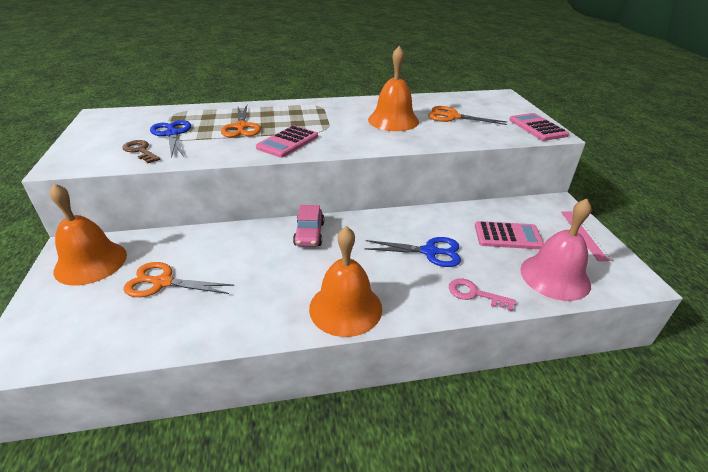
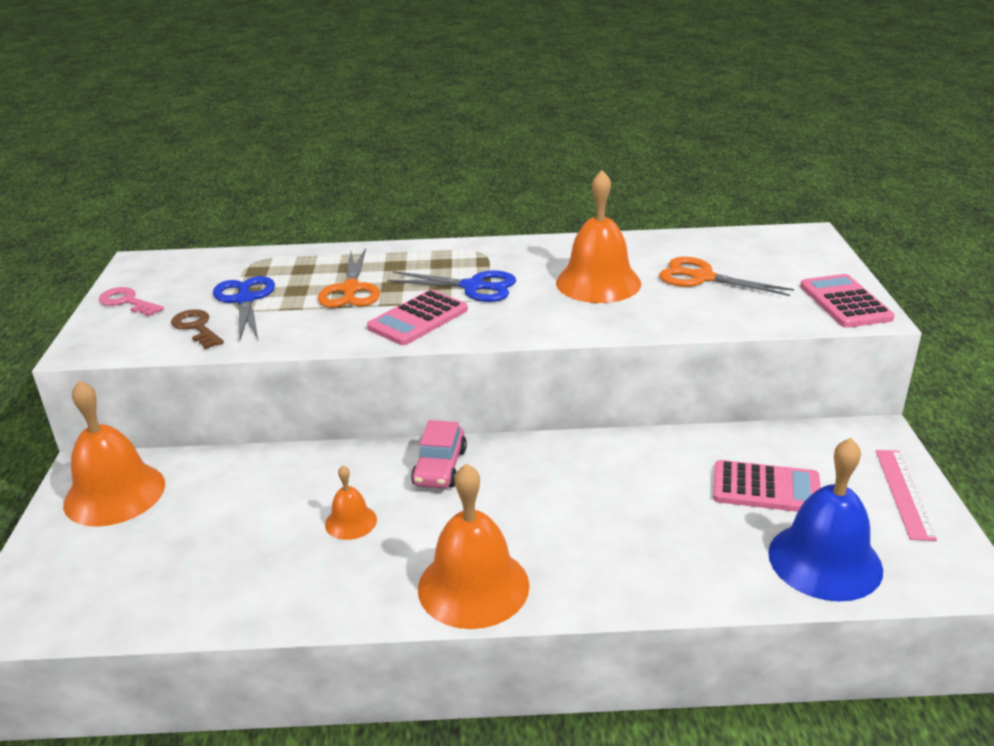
camera: 10 degrees right, 5 degrees down
orange scissors [123,262,234,297] -> none
blue scissors [365,237,461,267] -> blue scissors moved to [387,271,516,302]
pink key [449,279,516,311] -> pink key moved to [99,287,164,316]
pink bell [520,198,591,301] -> blue bell [768,438,883,602]
none -> orange bell [325,465,377,540]

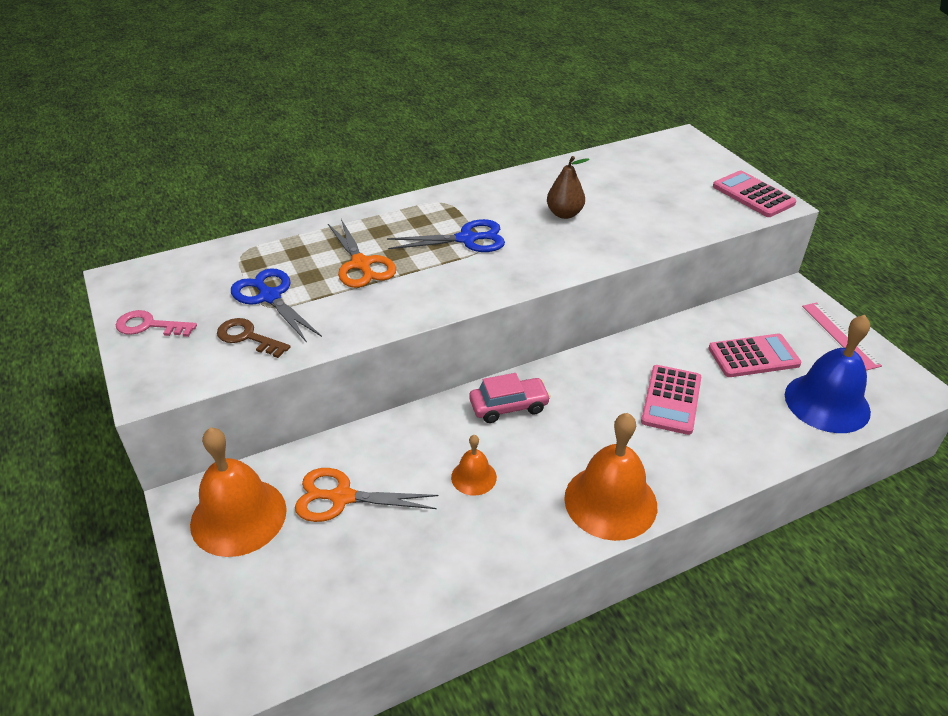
camera: 25 degrees left, 10 degrees up
pink calculator [367,290,468,345] -> pink calculator moved to [641,365,701,435]
pink car [411,420,467,488] -> pink car turned 90 degrees counterclockwise [469,373,551,423]
orange bell [556,170,641,303] -> brown pear [547,156,589,219]
orange scissors [659,257,794,296] -> orange scissors moved to [295,468,439,522]

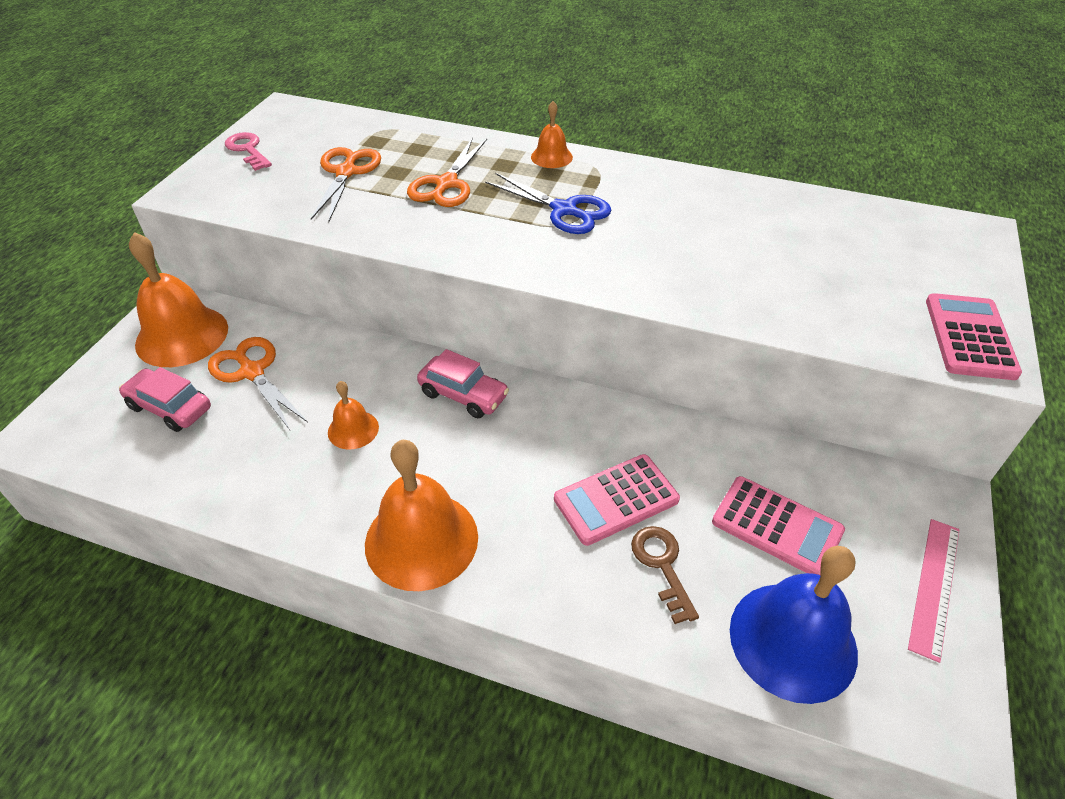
camera: 45 degrees right, 5 degrees up
brown key [217,318,290,358] -> brown key moved to [631,526,699,624]
blue scissors [231,268,322,342] -> orange scissors [311,147,381,222]
brown pear [547,156,589,219] -> none
none -> pink car [119,367,211,432]
none -> orange bell [531,101,573,168]

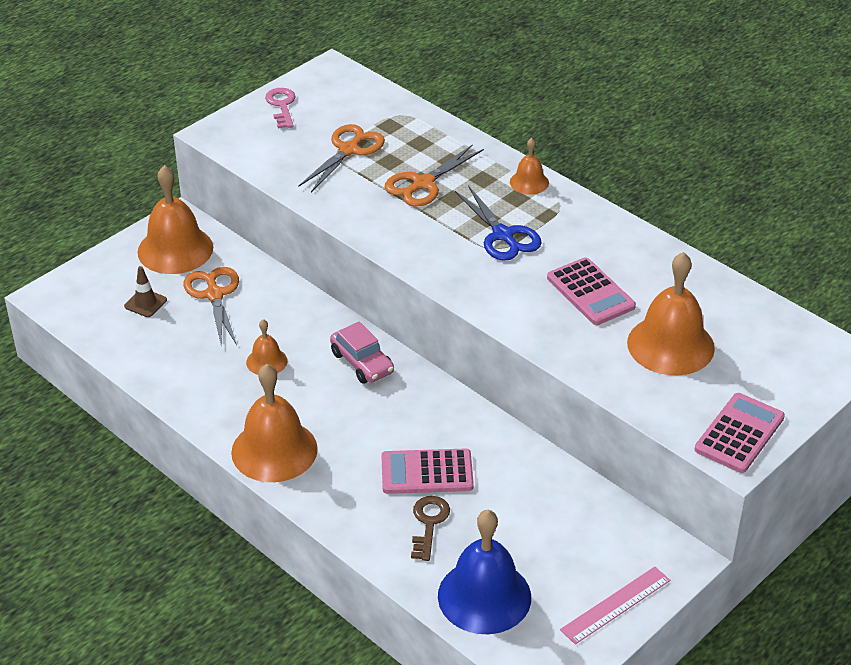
camera: 25 degrees right, 5 degrees down
pink car [119,367,211,432] -> brown traffic cone [124,266,167,317]
pink calculator [712,476,845,575] -> pink calculator moved to [547,257,636,325]
none -> orange bell [627,252,715,375]

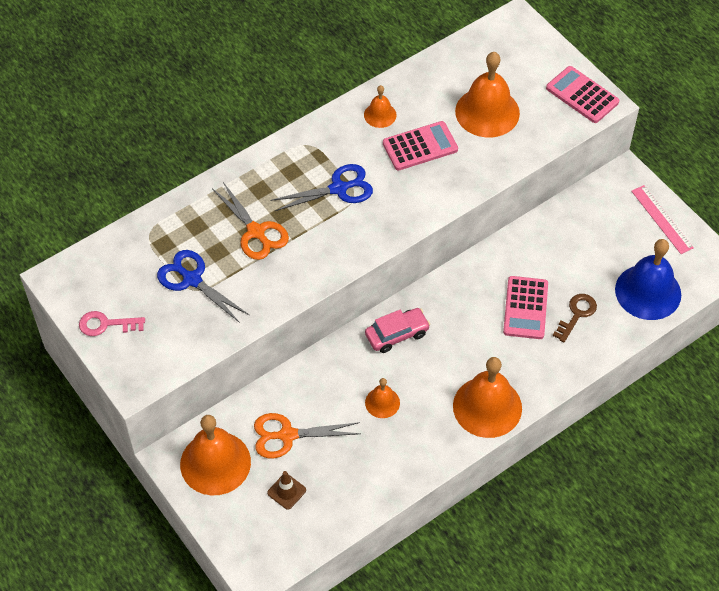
camera: 80 degrees left, 15 degrees up
orange scissors [298,124,385,192] -> blue scissors [157,250,249,323]
brown key [411,496,450,561] -> brown key turned 105 degrees clockwise [553,294,597,342]
orange bell [510,138,549,195] -> orange bell moved to [364,85,397,128]

